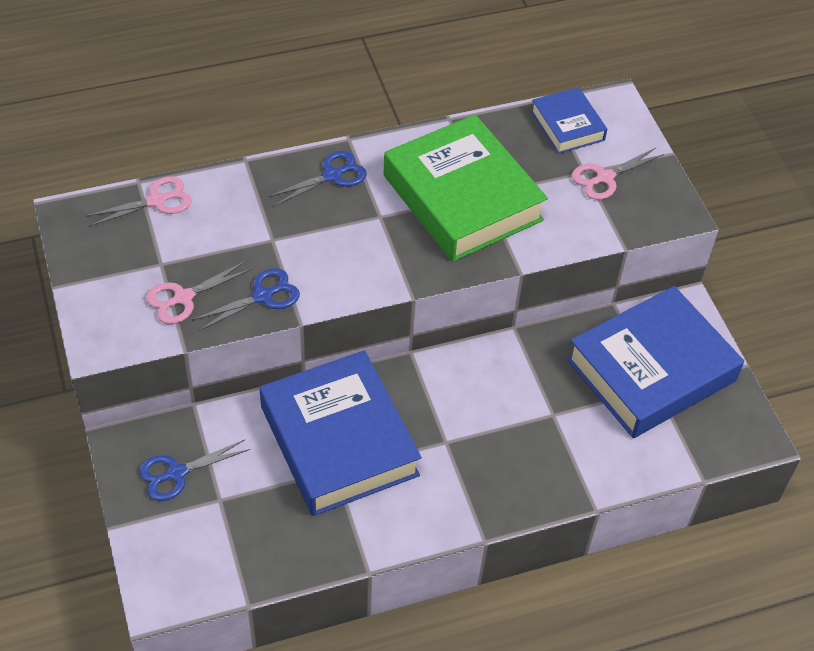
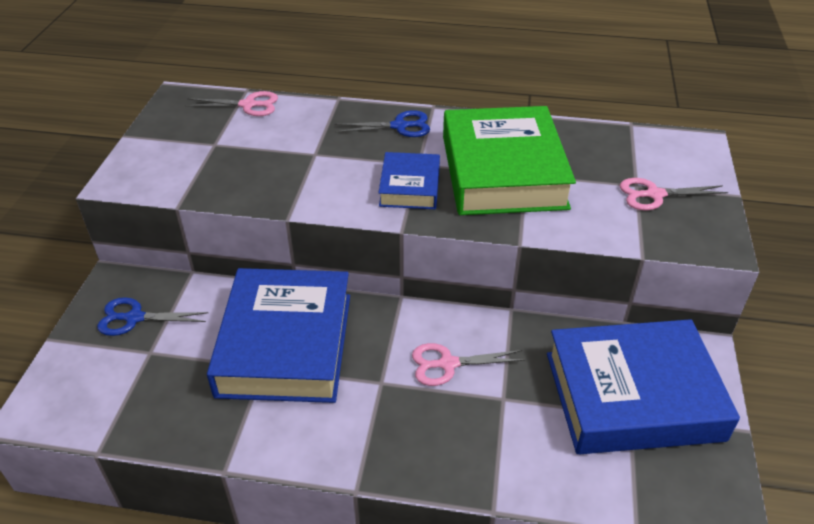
camera: 30 degrees right, 10 degrees down
pink scissors [146,261,252,324] -> pink scissors moved to [412,343,525,386]
blue scissors [192,268,300,331] -> none
blue book [531,87,607,154] -> blue book moved to [378,152,440,209]

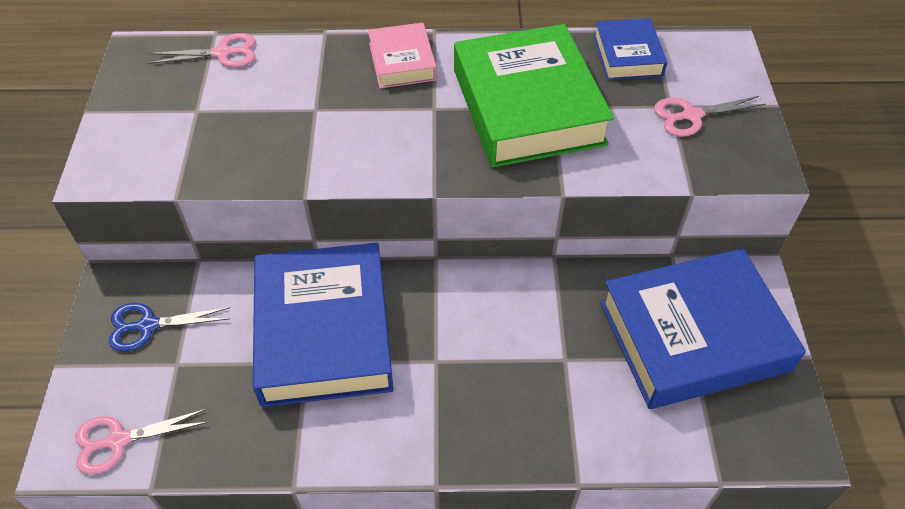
camera: 10 degrees left, 10 degrees up
blue scissors [334,110,430,137] -> pink book [368,22,437,88]
blue book [378,152,440,209] -> blue book moved to [593,18,667,80]
pink scissors [412,343,525,386] -> pink scissors moved to [75,409,208,474]

